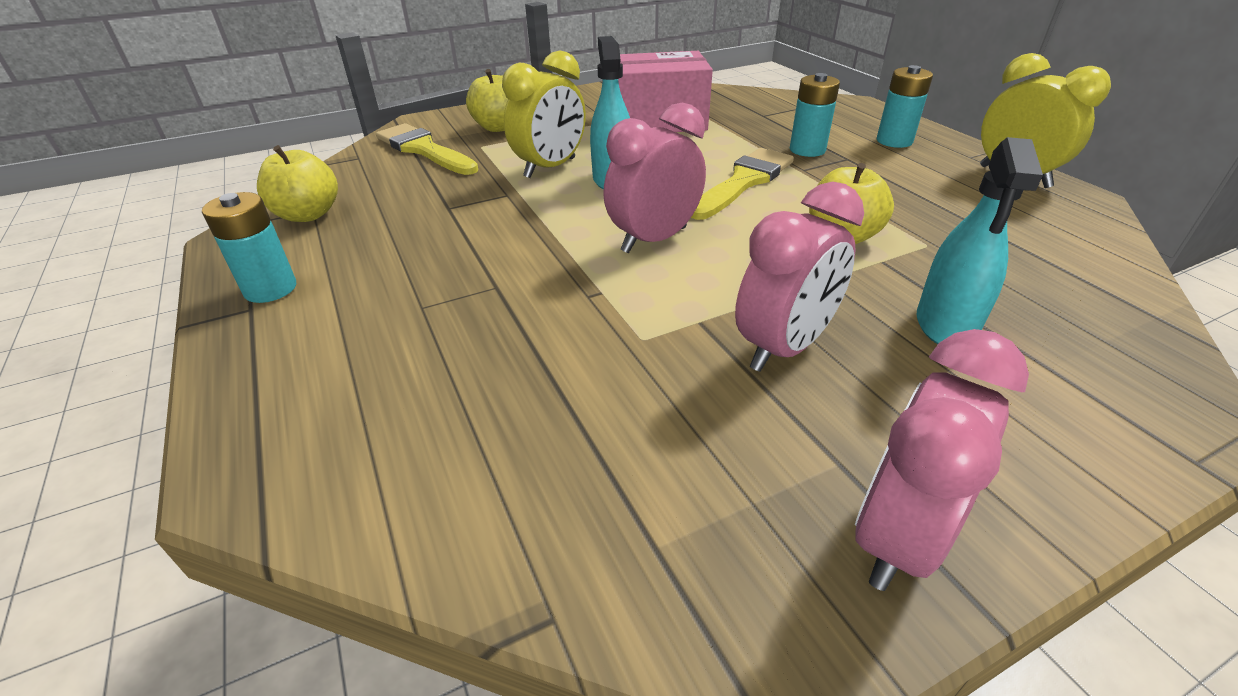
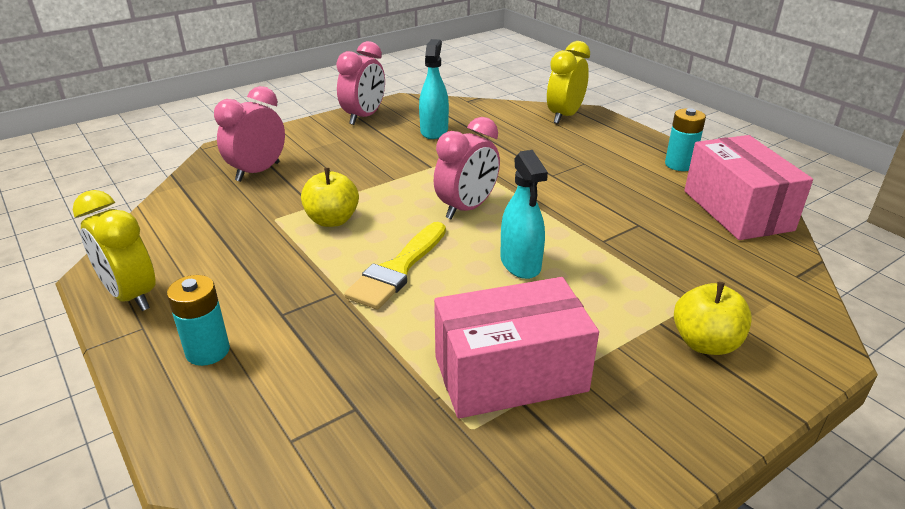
camera: 170 degrees right, 5 degrees down
yellow apple [257,145,338,222] -> pink box [684,135,813,240]
yellow brush [376,123,478,175] -> none
yellow clock [502,50,586,178] -> yellow clock moved to [547,41,590,124]
pink clock [735,182,864,372] -> pink clock moved to [214,86,285,182]
turquoise battery [790,73,840,157] -> none
turquoise spray bottle [917,137,1043,344] -> turquoise spray bottle moved to [419,39,449,139]

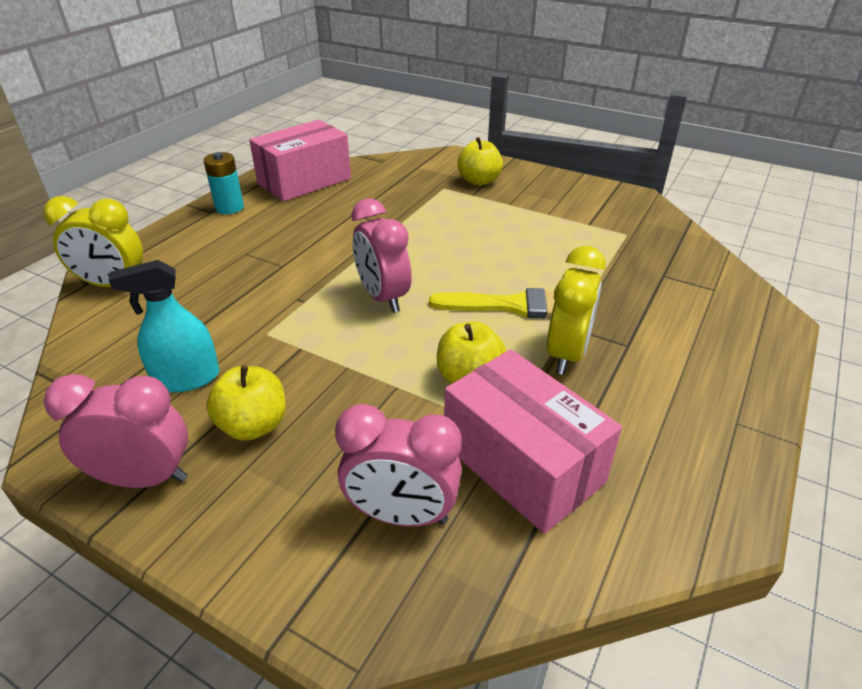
camera: 115 degrees left, 5 degrees up
yellow clock [73,190,156,311] -> yellow clock moved to [547,246,606,375]
turquoise battery [167,275,230,366] -> none
pink clock [434,117,500,220] -> pink clock turned 135 degrees counterclockwise [351,198,412,313]
pink box [434,277,599,419] -> pink box moved to [444,349,622,534]
turquoise spray bottle [500,150,548,279] -> none
none -> yellow apple [206,365,286,441]

